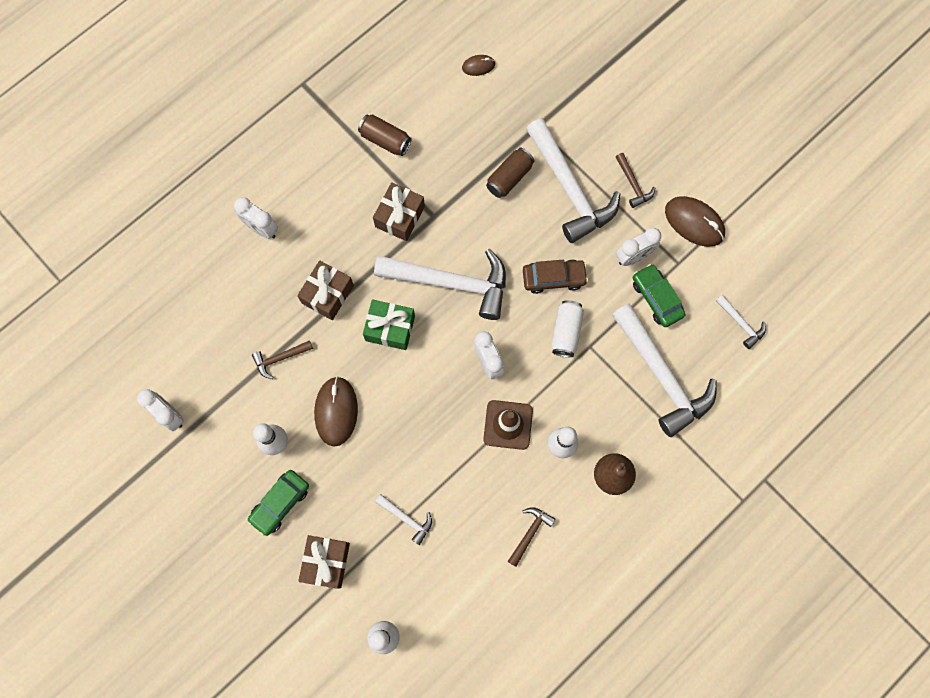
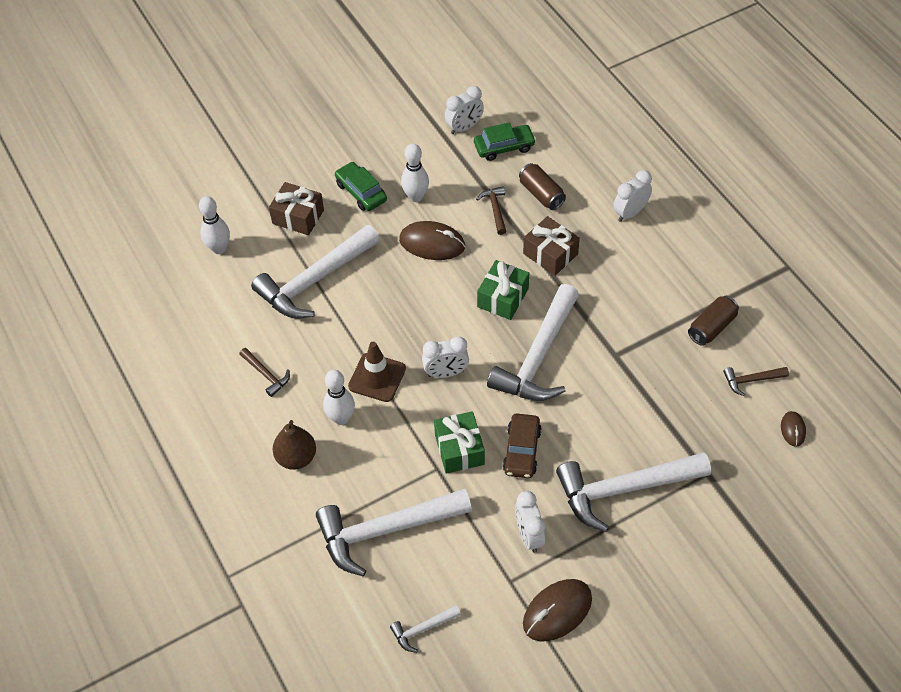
camera: 105 degrees right, 20 degrees down
brown gift [373,182,425,241] -> none
white hammer [375,494,432,545] -> white hammer [251,225,380,319], size x2.27
brown can [486,148,535,198] -> brown can moved to [519,163,566,210]
white can [552,300,584,357] -> green gift [434,411,485,474]
brown hammer [616,153,655,208] -> brown hammer moved to [723,367,789,396]
green car [633,264,685,327] -> green car moved to [474,122,536,161]

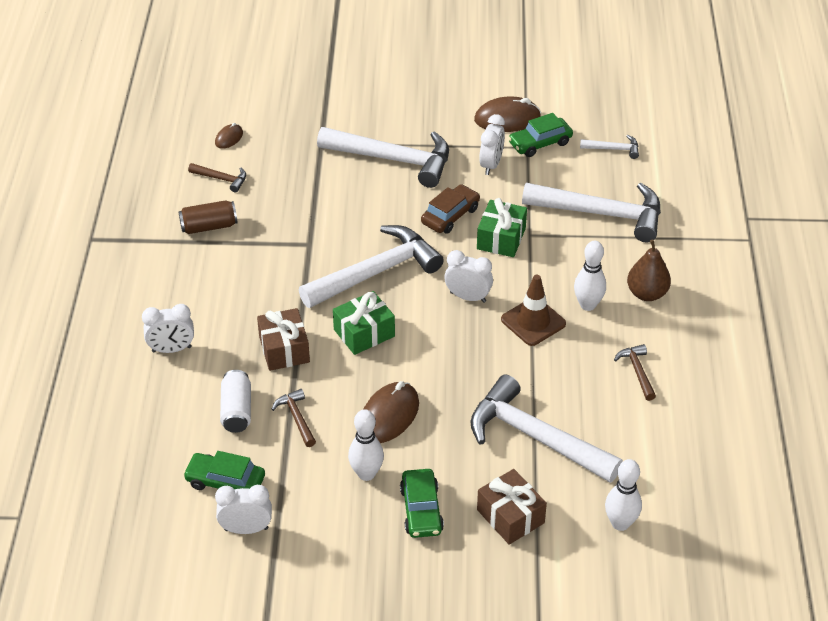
camera: 150 degrees left, 10 degrees down
white hammer [251,225,380,319] -> white hammer turned 135 degrees counterclockwise [470,375,623,483]
brown mouse [399,221,465,260] -> brown mouse turned 75 degrees clockwise [364,381,419,443]
brown hammer [476,186,507,235] -> brown hammer turned 135 degrees clockwise [271,389,316,447]
brown can [519,163,566,210] -> white can [220,370,251,433]
none -> green car [508,113,573,157]

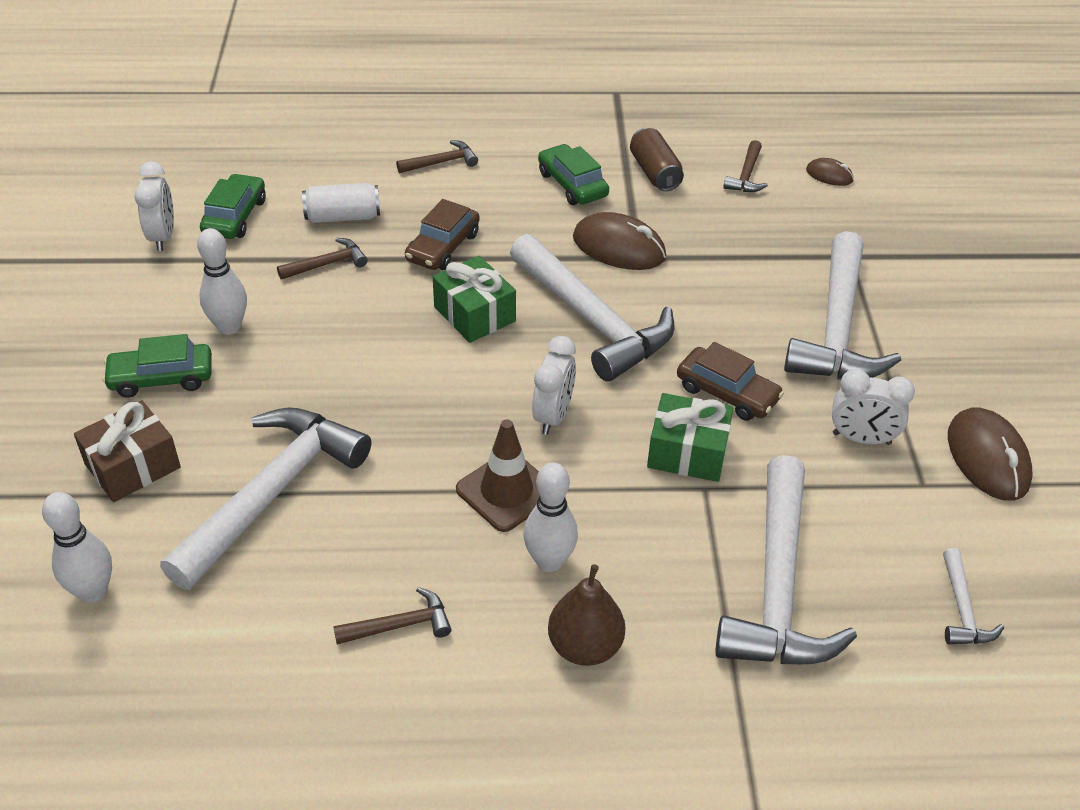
camera: 85 degrees right, 0 degrees up
white clock [142,304,194,353] -> brown hammer [396,140,478,173]
brown gift [257,308,310,371] -> brown car [405,199,480,270]
brown mouse [364,381,419,443] -> brown mouse moved to [573,212,666,270]
green car [508,113,573,157] -> green car moved to [538,144,609,205]

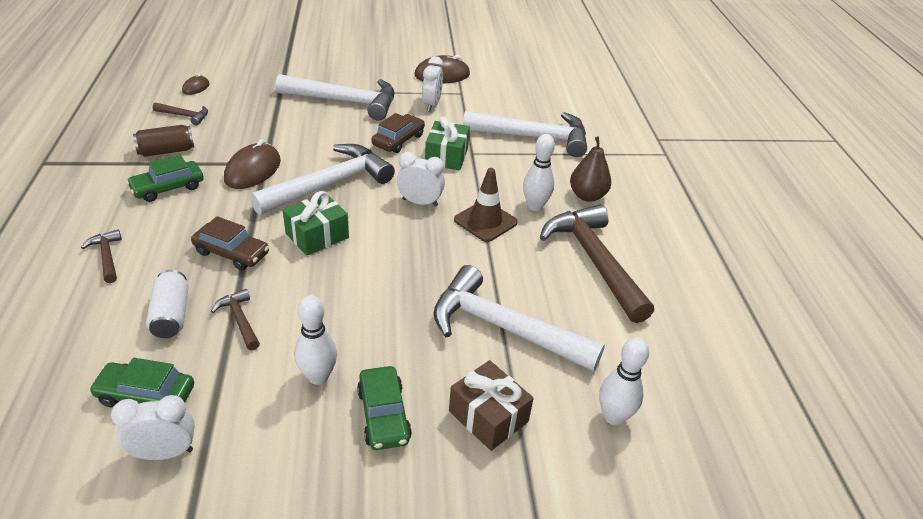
camera: 95 degrees left, 5 degrees down
brown hammer [333,587,452,645] -> brown hammer [540,204,654,323], size x2.27
white hammer [943,548,1004,645] -> none

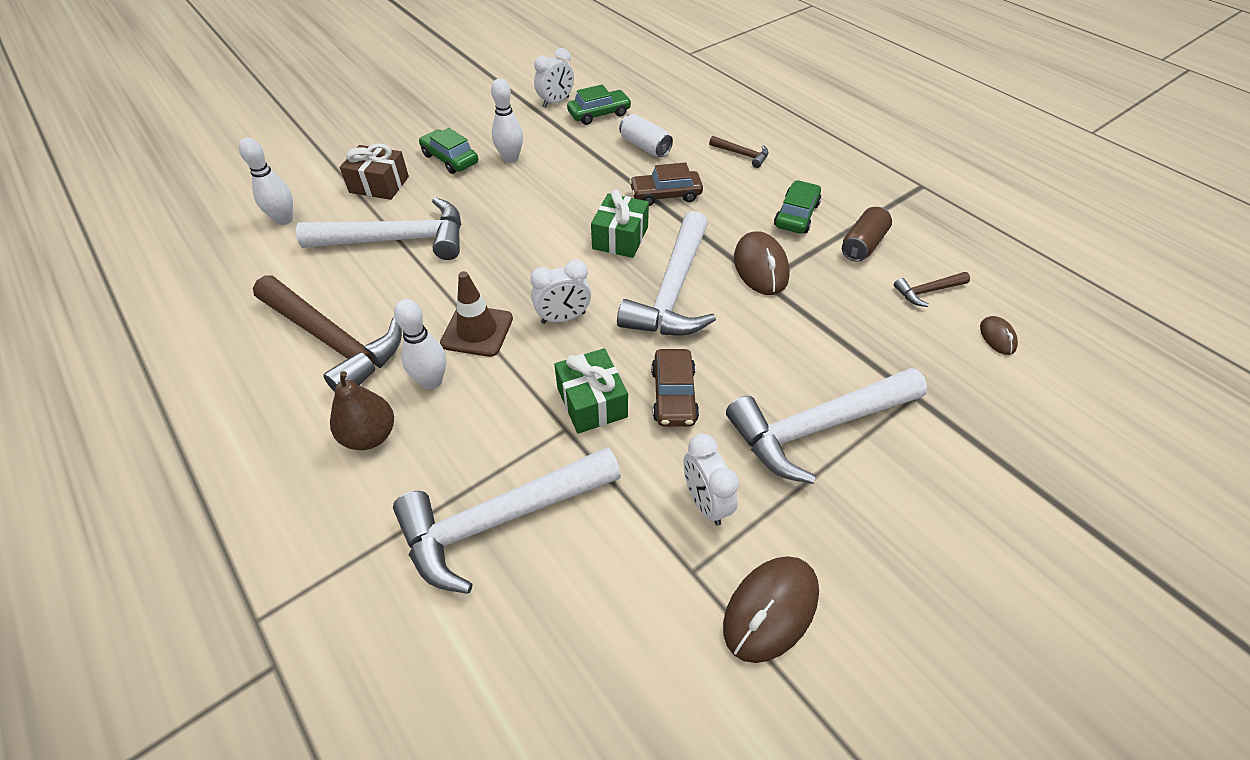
camera: 150 degrees right, 10 degrees up
brown hammer [211,289,260,350] -> none

